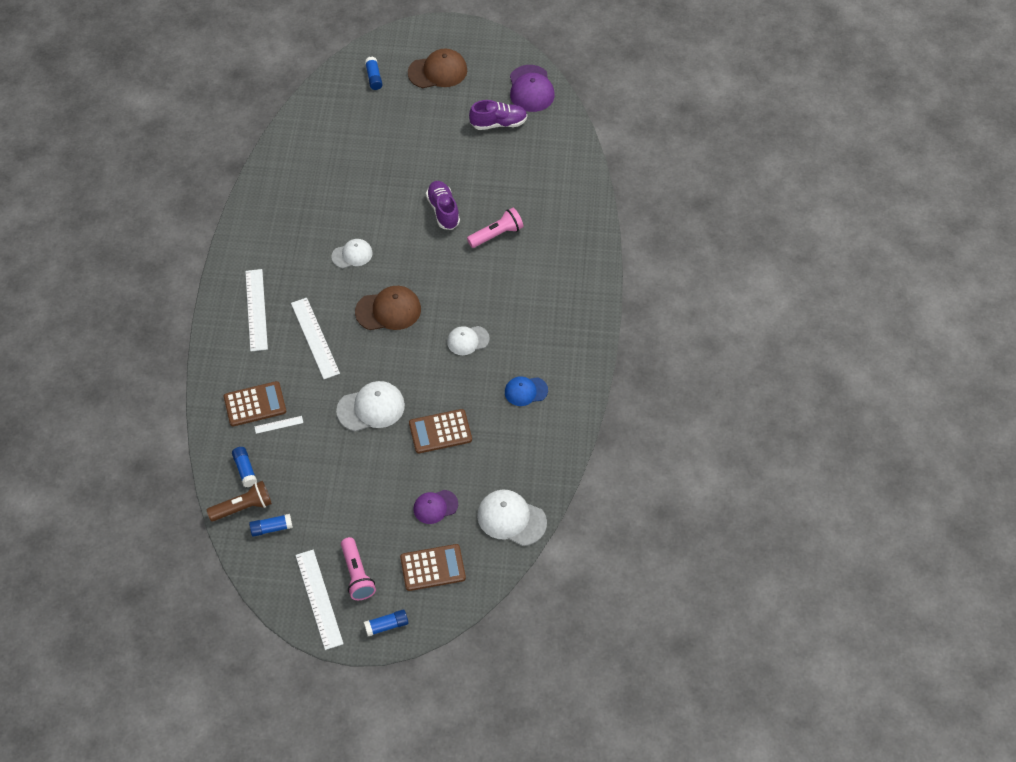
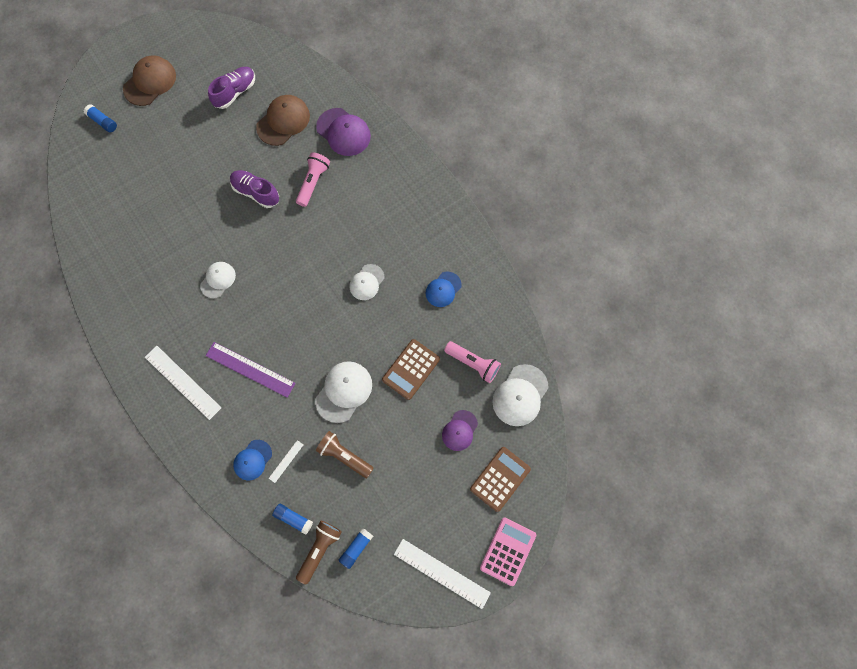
camera: 40 degrees left, 15 degrees up
brown calculator [224,381,286,426] -> blue cap [233,440,272,480]
white ruler [291,298,340,379] -> purple ruler [206,342,296,398]
pink flashlight [341,537,376,600] -> pink flashlight moved to [444,341,501,383]
brown cap [355,286,421,330] -> brown cap moved to [256,95,310,146]
blue glue stick [364,610,408,636] -> pink calculator [480,518,536,586]
white cap [477,490,547,546] -> white cap turned 45 degrees counterclockwise [492,364,549,426]
purple cap [510,65,555,112] -> purple cap moved to [316,108,371,156]
none -> brown flashlight [316,431,374,478]

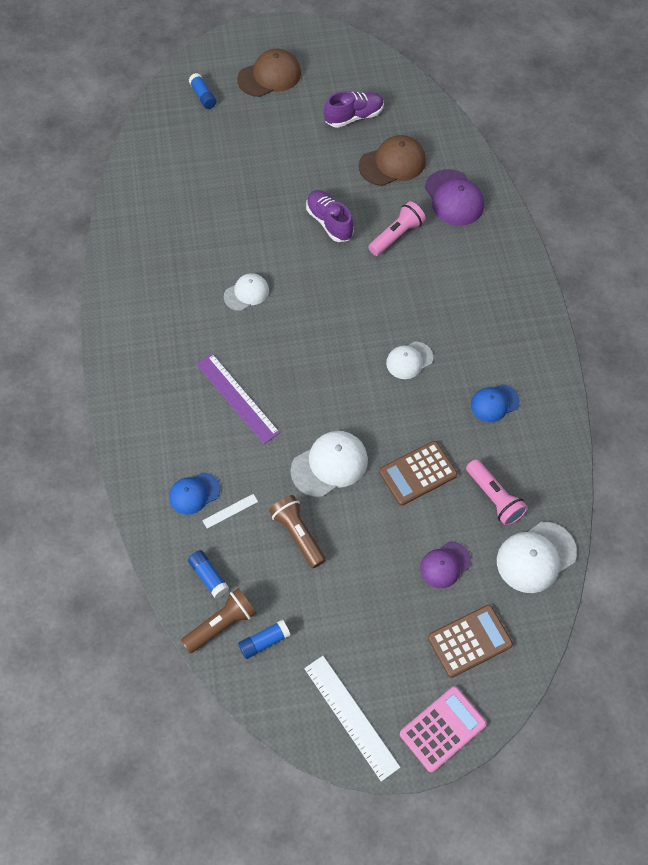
camera: 25 degrees right, 10 degrees down
white ruler [145,346,222,420] -> none

